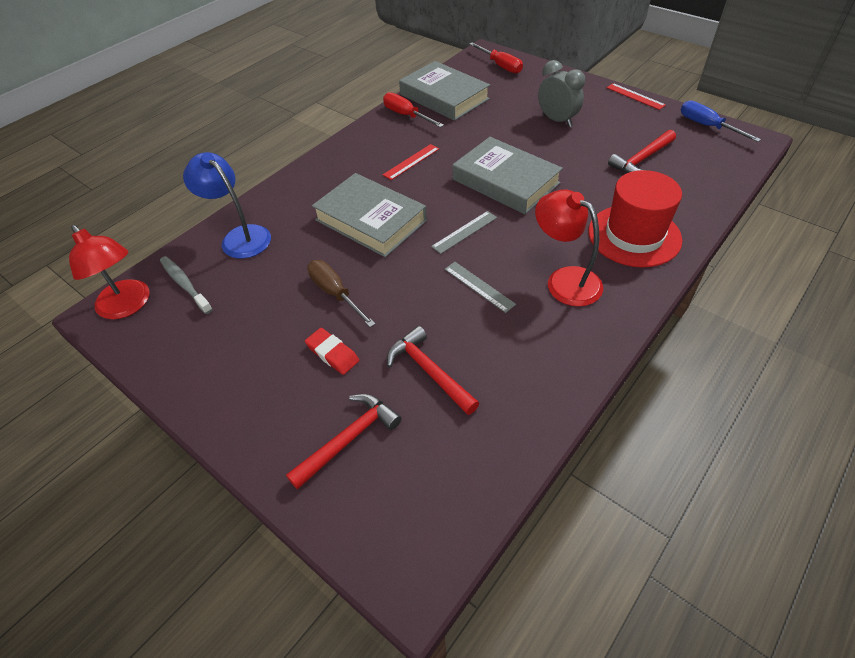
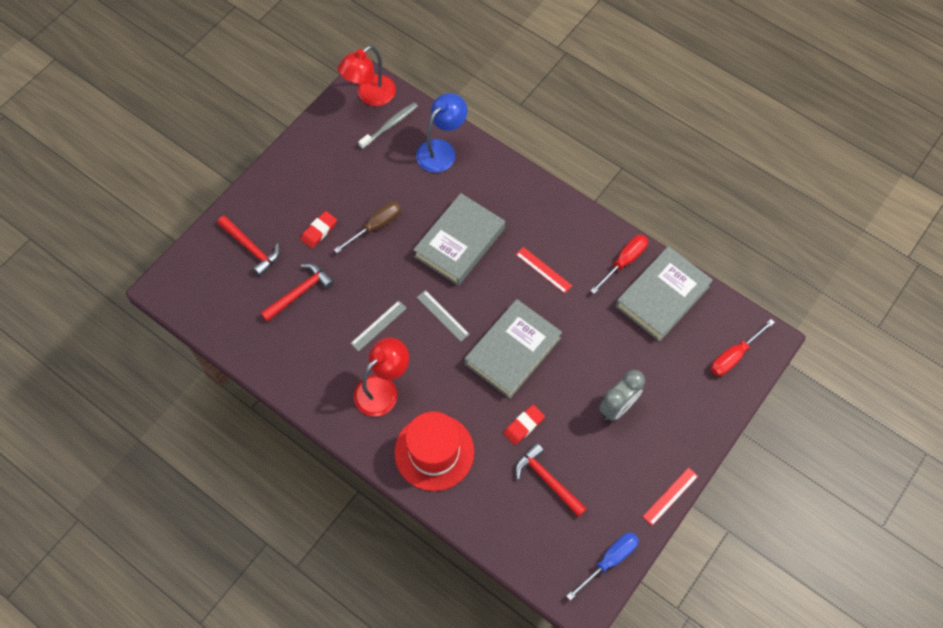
camera: 85 degrees right, 15 degrees up
none -> red eraser [503,405,545,445]

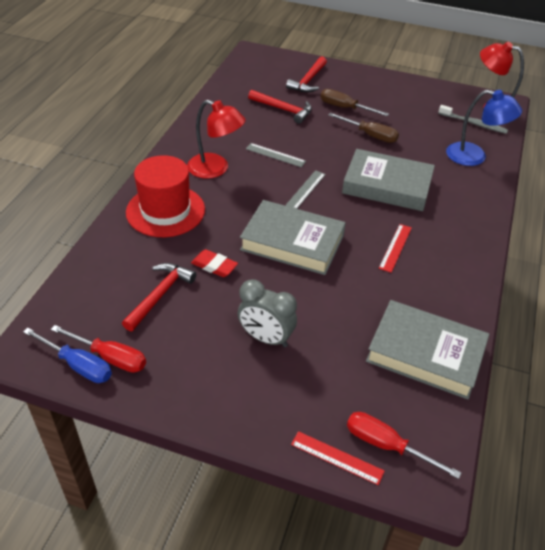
camera: 70 degrees right, 20 degrees down
red eraser [301,211,337,248] -> brown screwdriver [321,89,389,116]
red screwdriver [590,235,648,294] -> red screwdriver moved to [51,325,146,373]
red ruler [642,467,698,526] -> red ruler moved to [291,431,384,485]

